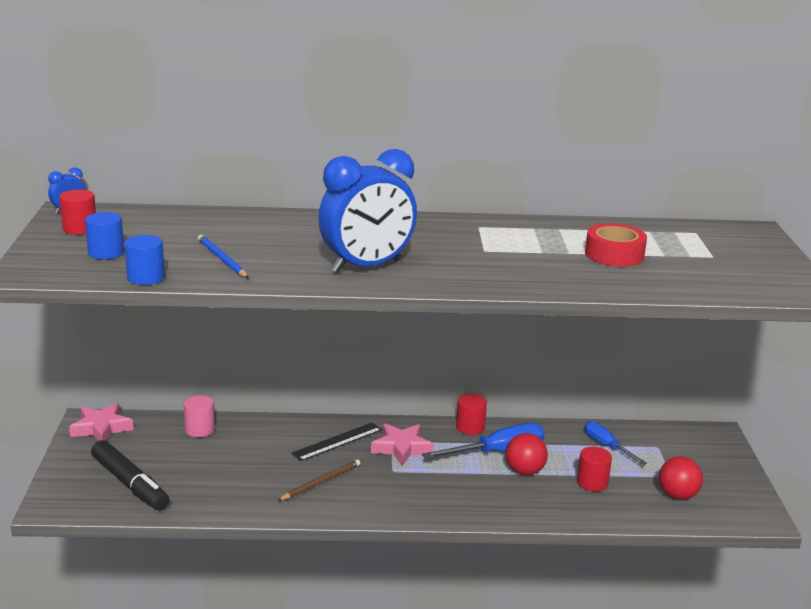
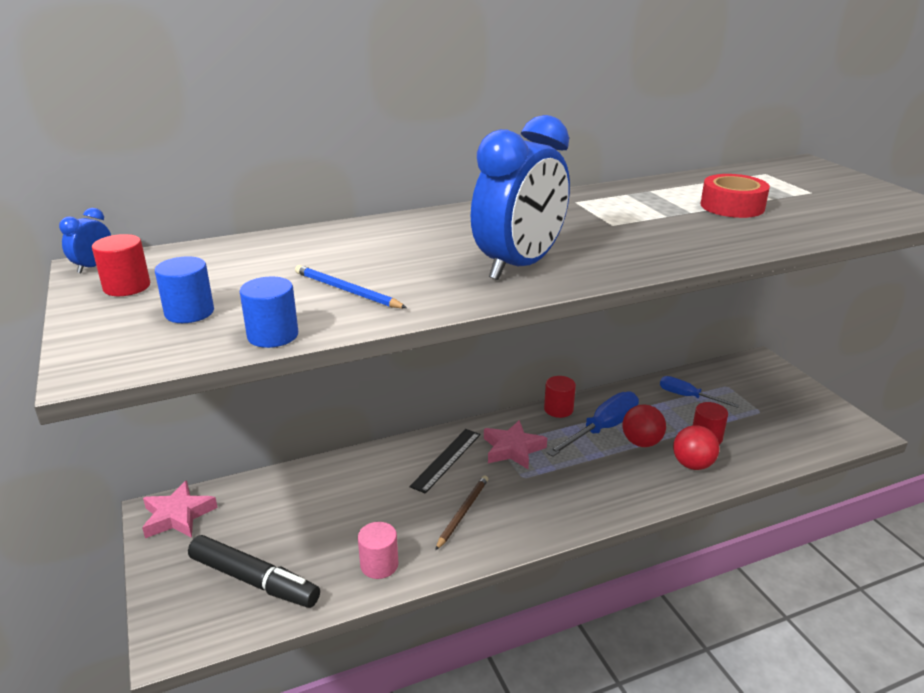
camera: 20 degrees left, 5 degrees up
pink cylinder [184,395,215,437] -> pink cylinder moved to [358,522,398,579]
red ball [659,456,703,500] -> red ball moved to [673,425,720,470]

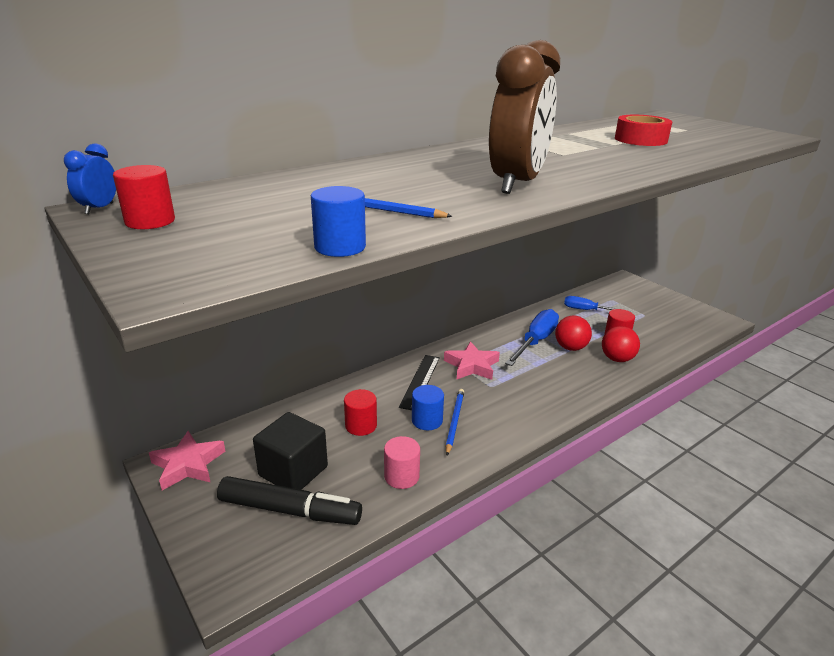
camera: 15 degrees left, 0 degrees up
blue cylinder [155,256,214,323] -> blue cylinder moved to [412,385,444,430]
brown pencil [435,475,488,551] -> blue pencil [446,389,464,455]
blue clock [471,115,570,280] -> brown clock [489,40,560,194]
red cylinder [544,376,576,418] -> red cylinder moved to [344,389,377,436]
none -> black cube [253,412,328,490]

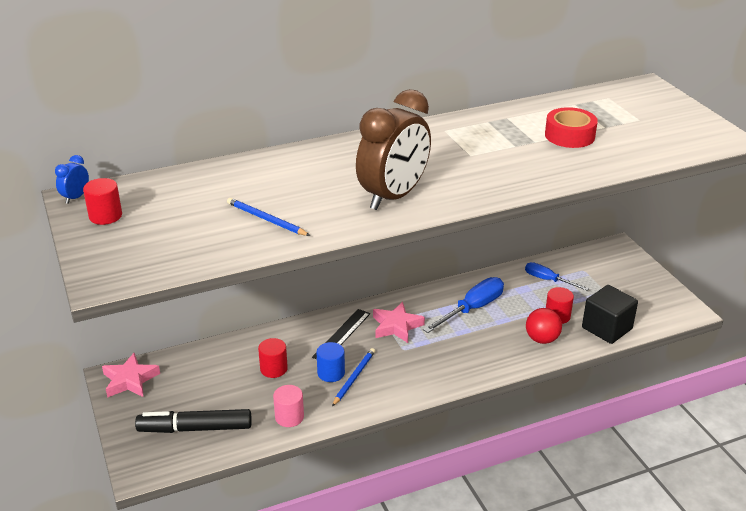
camera: 15 degrees right, 5 degrees up
black marker [217,476,362,525] -> black marker turned 150 degrees clockwise [135,409,252,433]
black cube [253,412,328,490] -> black cube moved to [582,285,638,344]
blue cylinder [311,186,366,257] -> none
red ball [555,315,592,351] -> none

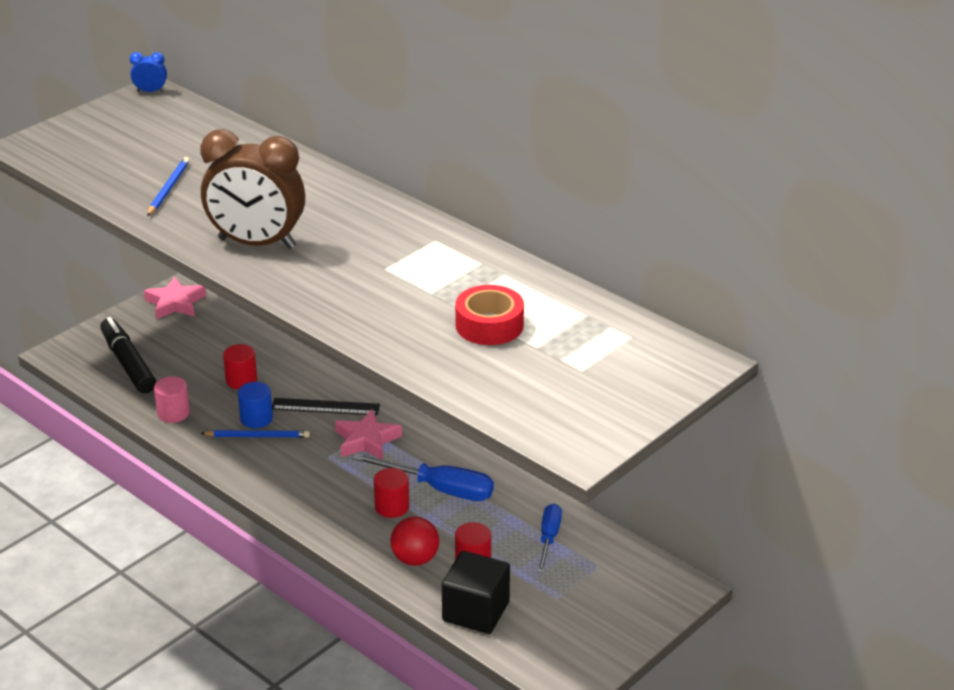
camera: 65 degrees right, 0 degrees up
red cylinder [83,178,122,225] -> red cylinder moved to [374,468,409,518]

